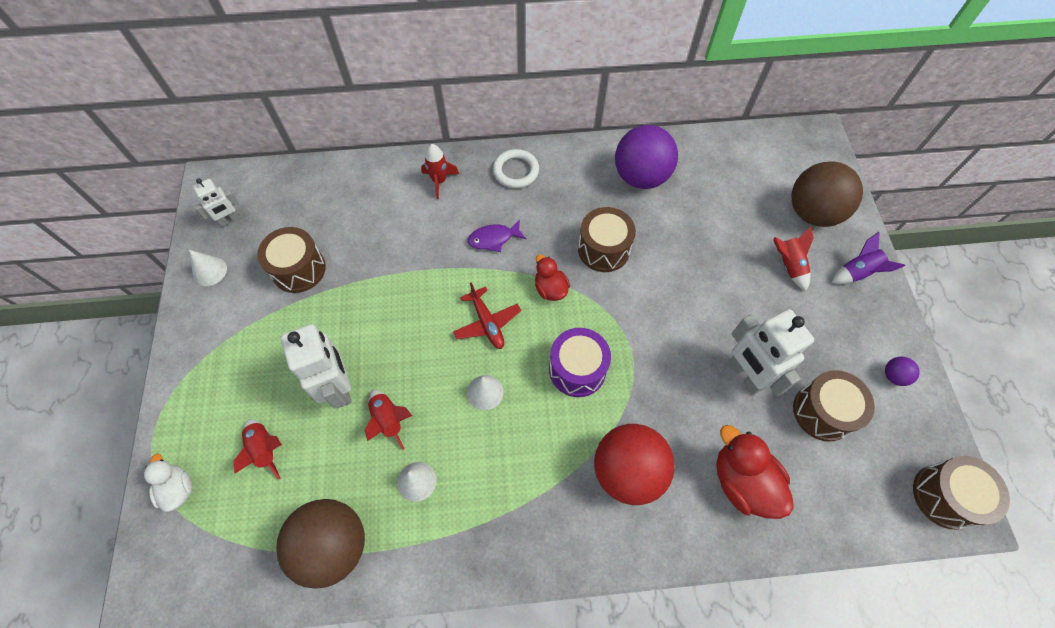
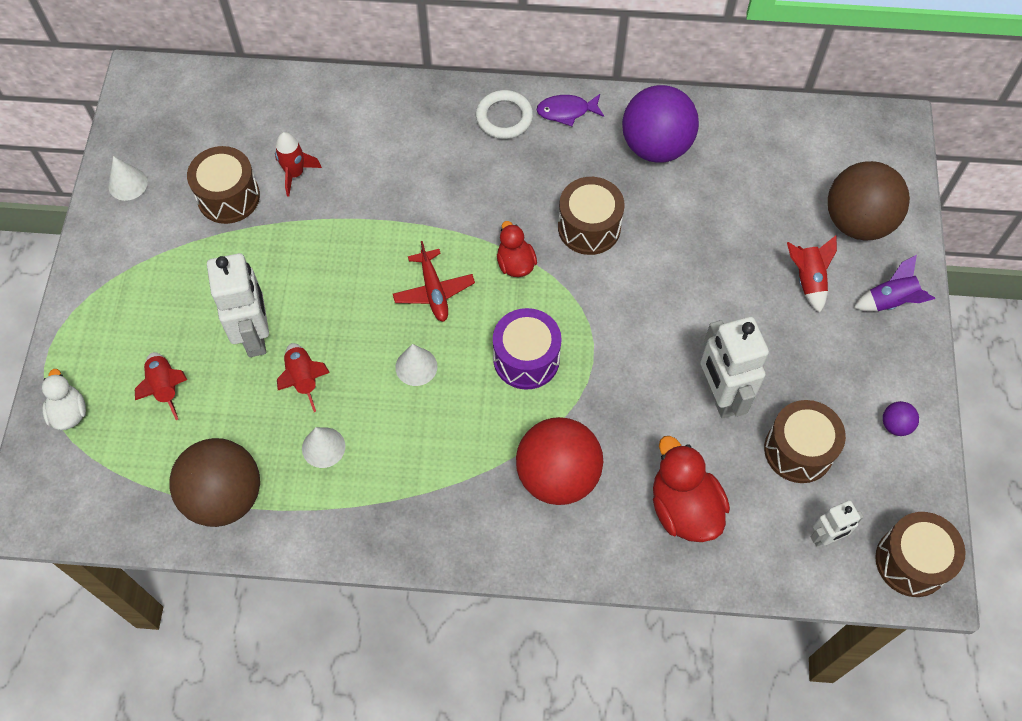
camera: 10 degrees right, 0 degrees up
white robot [193,178,240,227] -> white robot moved to [811,500,864,547]
red rocket [421,144,459,199] -> red rocket moved to [275,132,322,197]
purple fish [468,220,526,252] -> purple fish moved to [537,94,604,126]

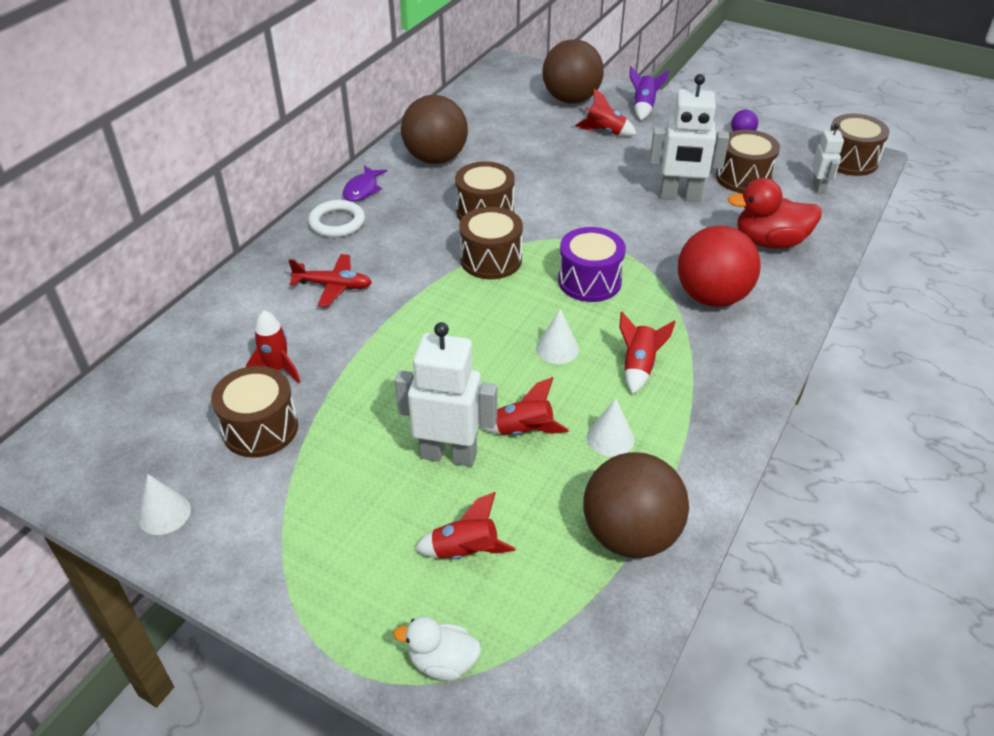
camera: 65 degrees left, 20 degrees down
red plane [393,241,475,322] -> red plane moved to [288,254,372,307]
red duck [497,221,537,277] -> brown drum [459,207,523,279]
purple ball [622,85,699,163] -> brown ball [401,95,468,164]
none -> red rocket [619,312,675,394]

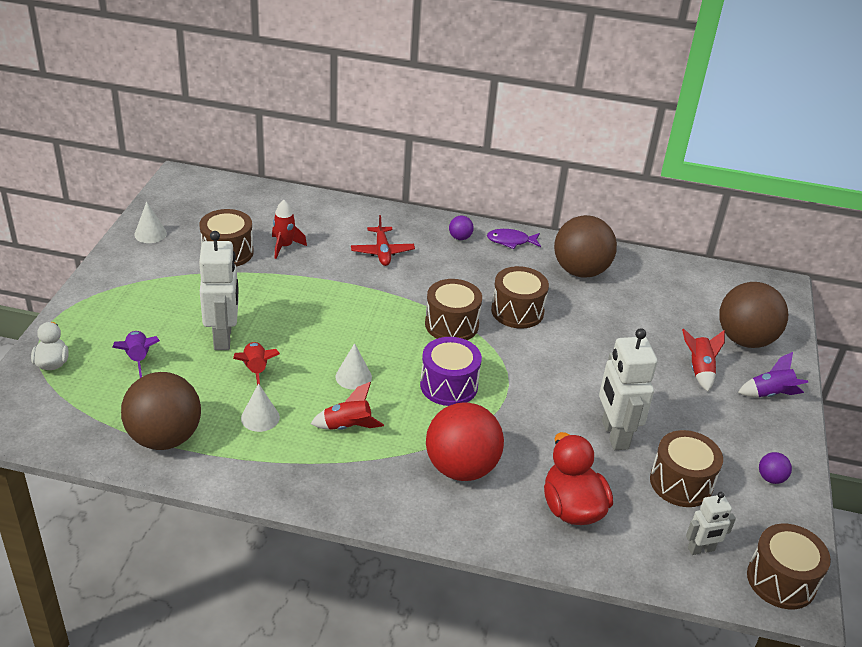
camera: 70 degrees right, 5 degrees down
white ring [308,200,365,237] -> purple ball [449,216,474,240]
red rocket [414,492,516,559] -> purple rocket [112,331,160,378]

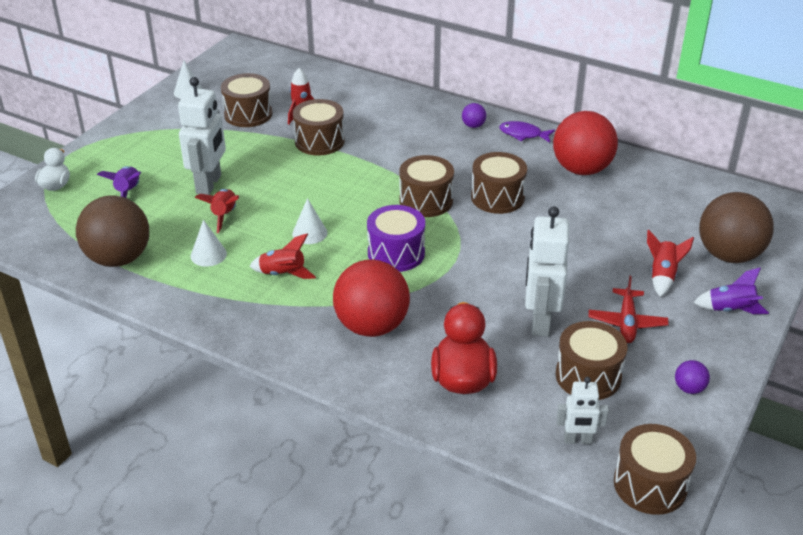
camera: 20 degrees right, 0 degrees up
red plane [351,215,415,266] -> red plane moved to [588,276,669,343]
brown ball [554,215,617,278] -> red ball [553,111,618,175]
none -> brown drum [293,99,345,156]

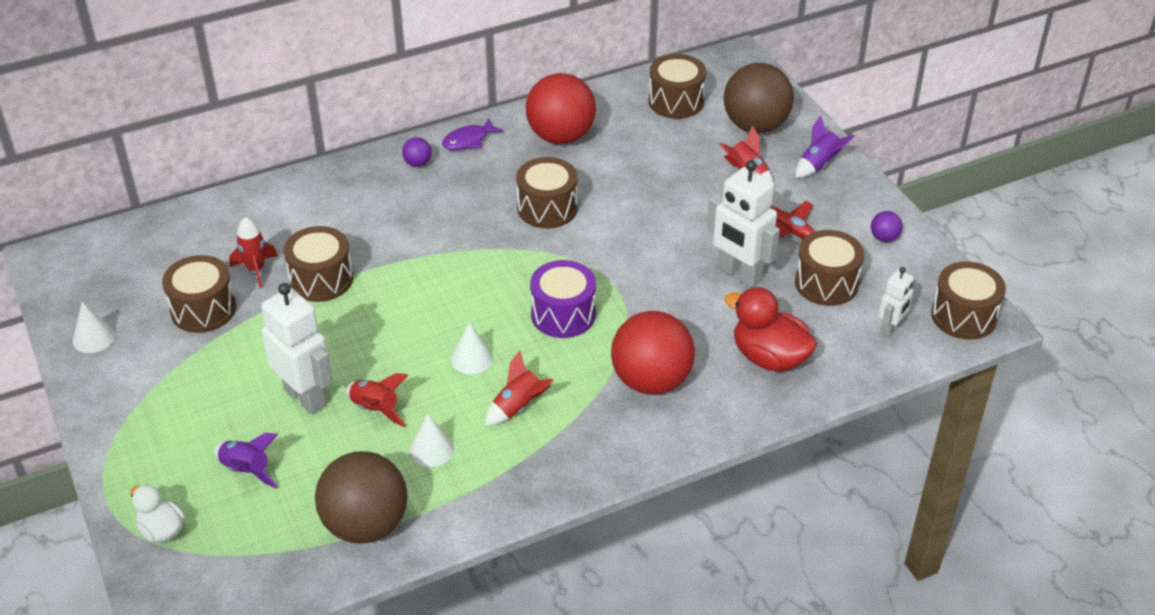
camera: 55 degrees left, 5 degrees up
brown drum [399,155,454,217] -> brown drum moved to [649,54,706,119]

